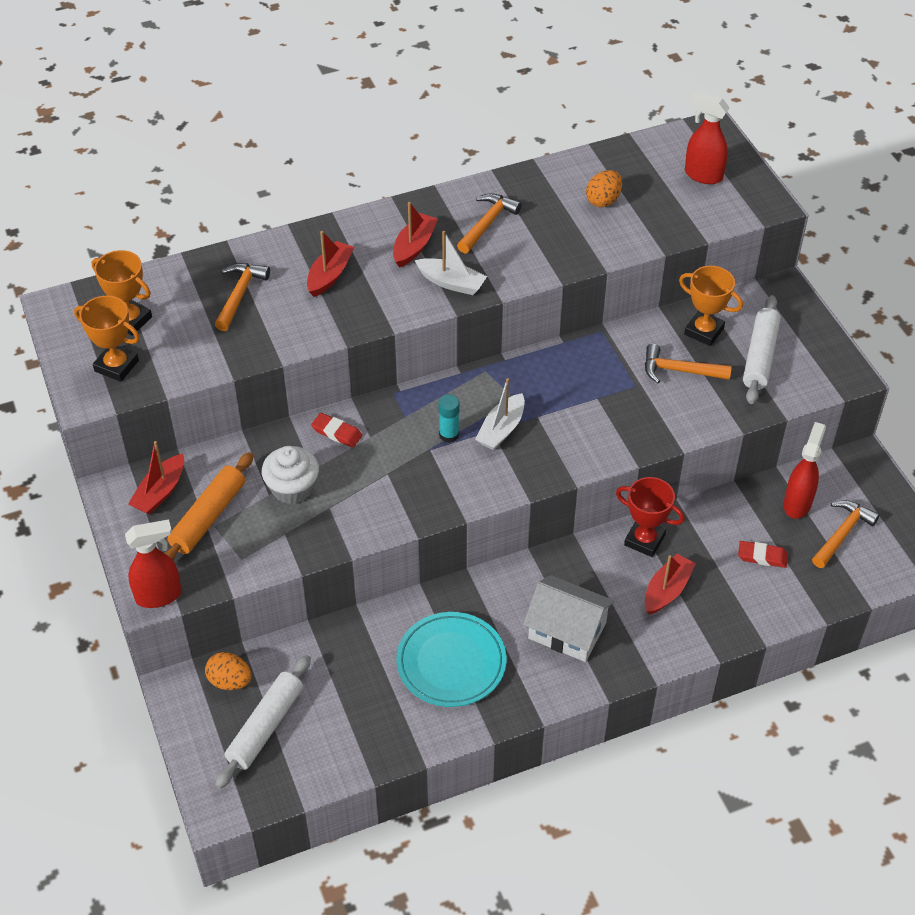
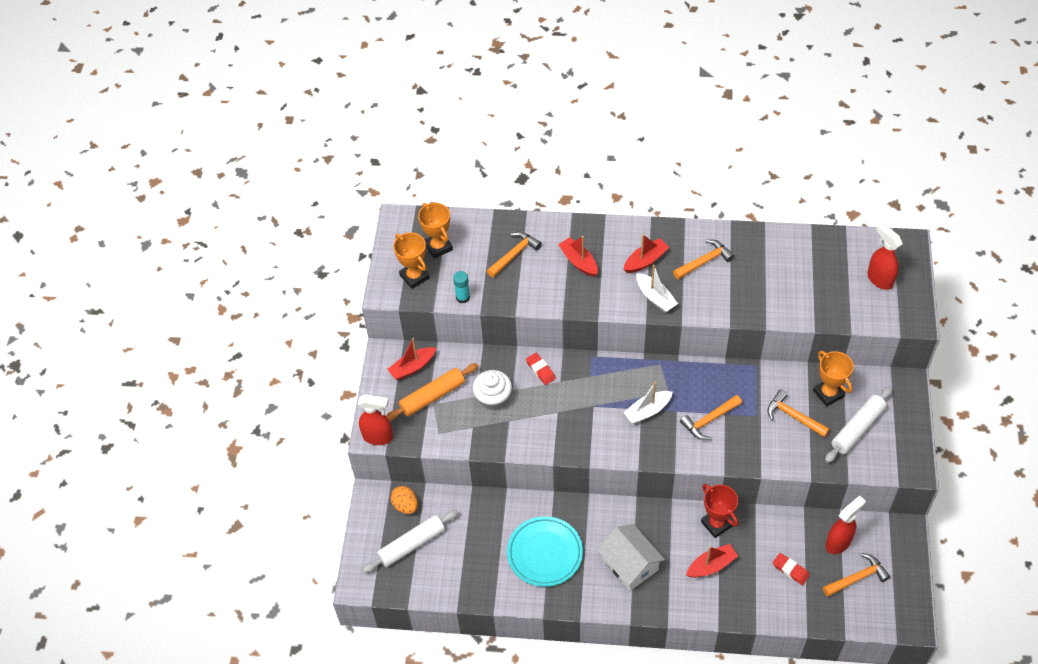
camera: 30 degrees right, 5 degrees up
red boat [307,231,354,297] -> red boat turned 90 degrees counterclockwise [558,236,598,277]
turquoise glue stick [438,394,460,443] -> turquoise glue stick moved to [453,271,470,304]
orange egg [586,170,622,207] -> none
none -> orange hammer [680,395,742,440]

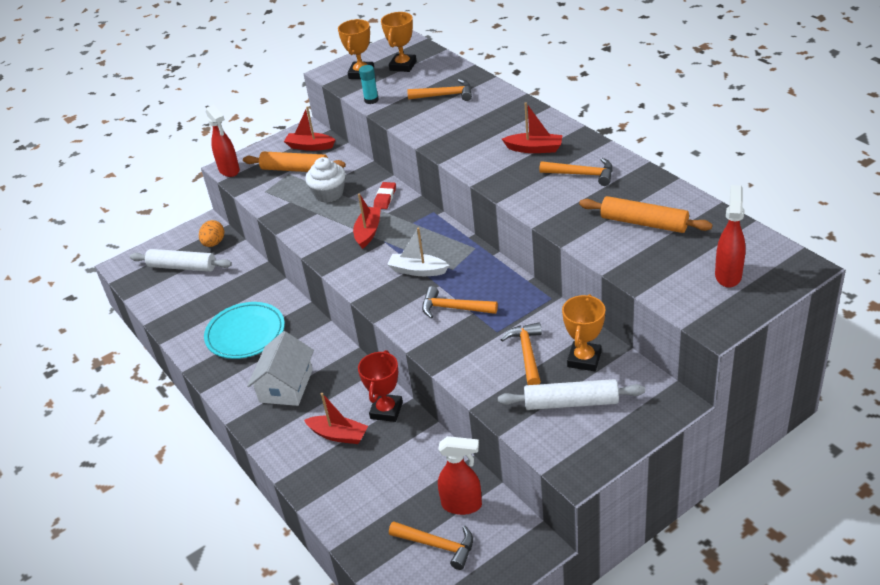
camera: 50 degrees right, 15 degrees down
red boat [558,236,598,277] -> red boat moved to [353,193,381,249]
white boat [636,265,678,312] -> none
red eraser [773,553,810,585] -> none
none -> orange rolling pin [579,196,713,233]

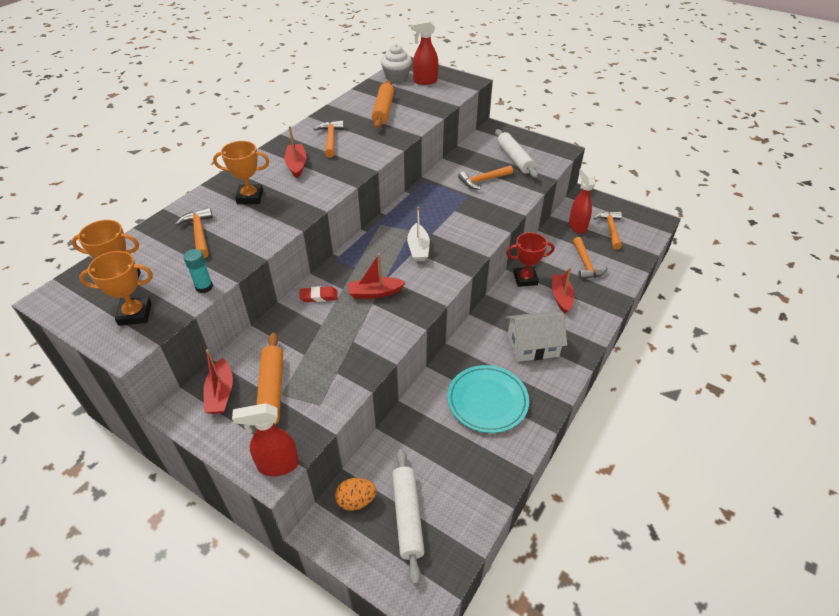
camera: 115 degrees left, 5 degrees up
red spray bottle [206,105,240,177] -> red spray bottle turned 135 degrees counterclockwise [232,403,299,476]
white cupcake [305,157,346,203] -> white cupcake moved to [381,44,412,82]
orange hammer [422,286,498,319] -> orange hammer moved to [573,237,608,279]
orange trophy [562,294,605,371] -> orange trophy moved to [213,141,269,204]

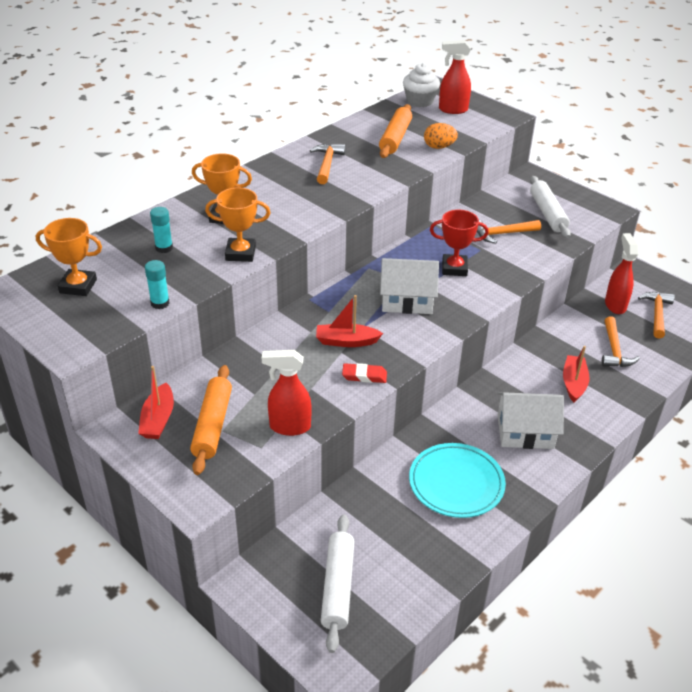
camera: 10 degrees right, 5 degrees down
orange trophy [79,251,153,326] -> orange trophy moved to [205,187,271,262]
orange hammer [175,207,213,258] -> turquoise glue stick [150,207,173,253]
red spray bottle [232,403,299,476] -> red spray bottle moved to [262,350,312,436]
red boat [284,126,307,179] -> none
red eraser [299,286,338,302] -> red eraser moved to [342,363,387,383]
orange egg [335,478,376,511] -> orange egg moved to [424,123,458,149]
white boat [407,207,430,261] -> white house [380,258,439,314]
red trophy [506,232,555,287] -> red trophy moved to [430,210,489,276]

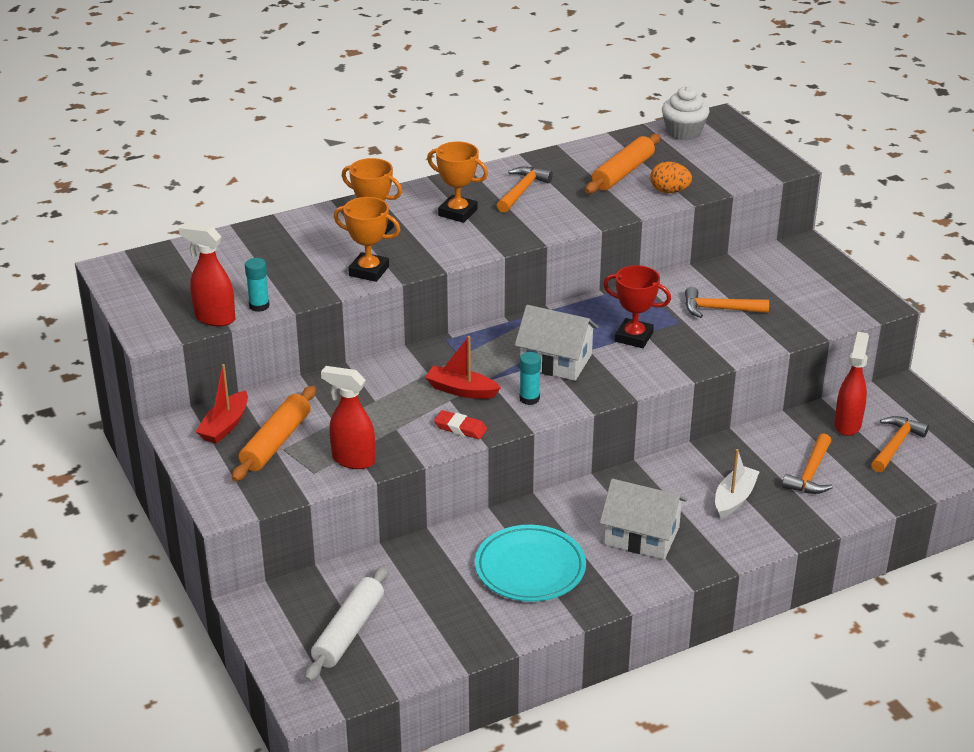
camera: 20 degrees right, 5 degrees down
orange trophy [36,218,102,296] -> orange trophy moved to [427,141,488,223]
turquoise glue stick [150,207,173,253] -> turquoise glue stick moved to [519,352,541,405]
red spray bottle [439,40,471,114] -> red spray bottle moved to [179,223,235,326]
white rolling pin [530,176,571,238] -> none
red boat [563,346,590,402] -> white boat [715,449,760,519]

